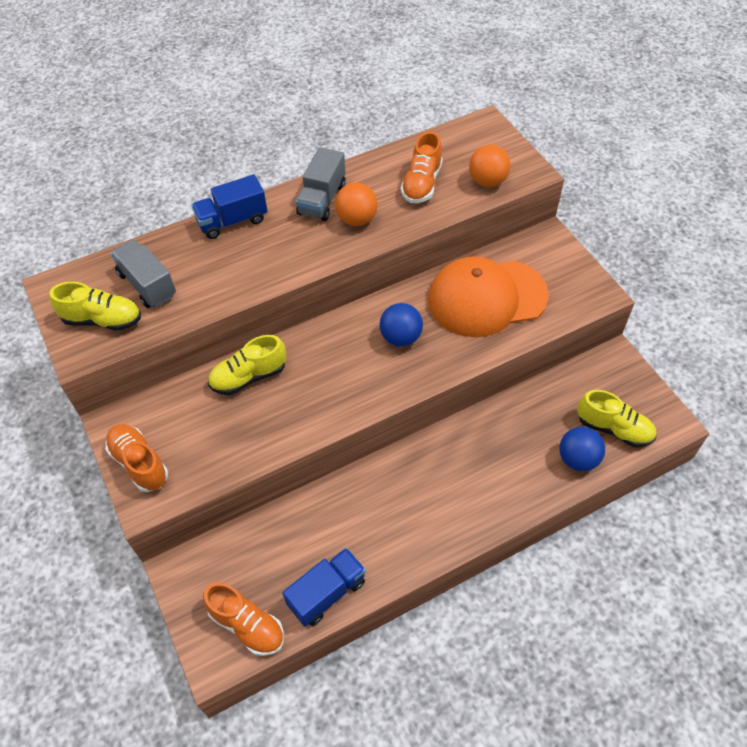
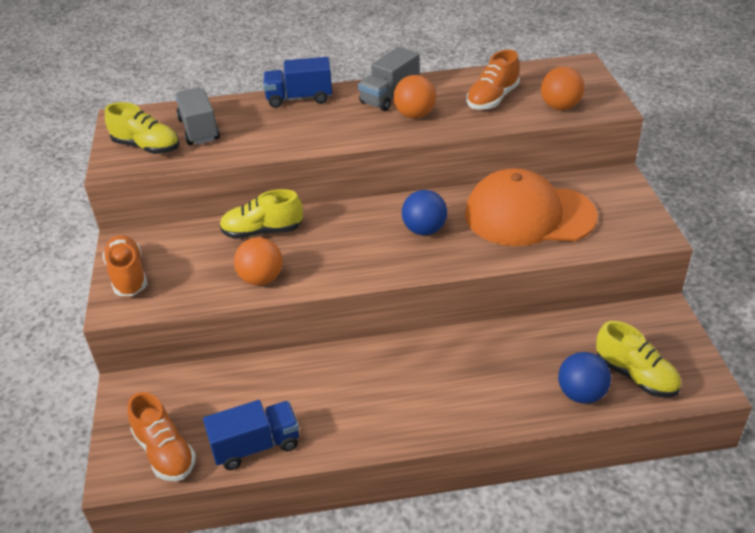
camera: 20 degrees right, 15 degrees down
none -> orange ball [234,237,282,286]

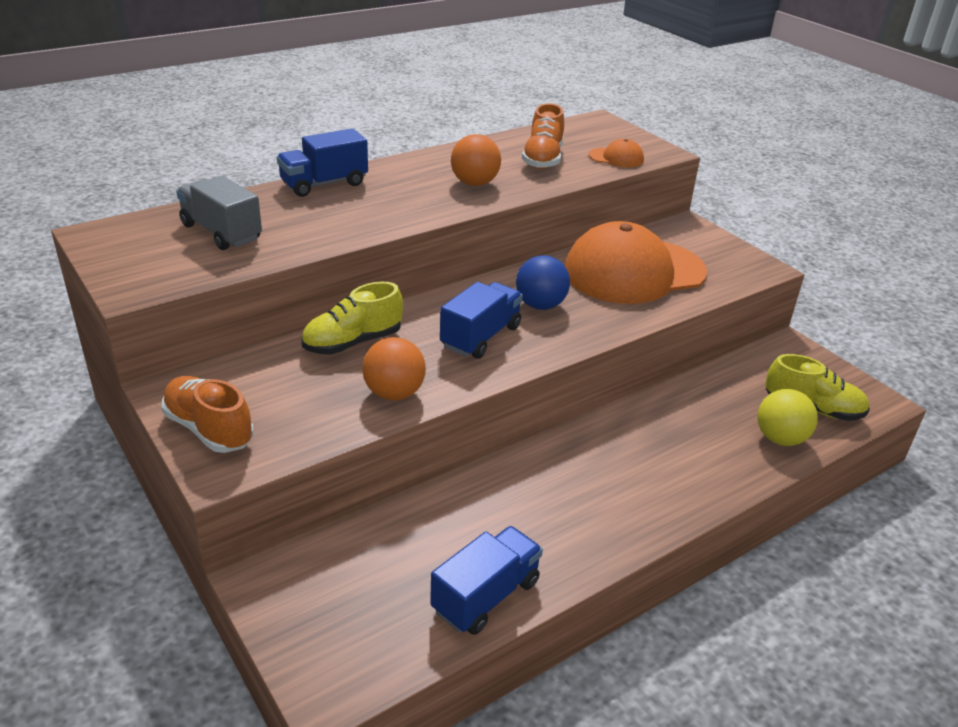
camera: 30 degrees left, 5 degrees down
yellow shoe [105,102,179,154] -> none
orange shoe [127,392,196,481] -> none
grey truck [358,47,420,111] -> none
orange ball [541,67,585,110] -> orange cap [589,139,644,168]
blue ball [558,352,611,404] -> yellow ball [757,389,818,446]
none -> blue truck [440,282,523,359]

